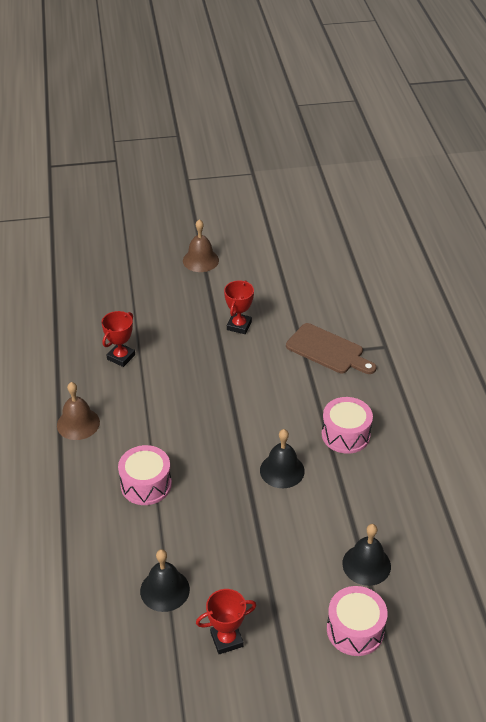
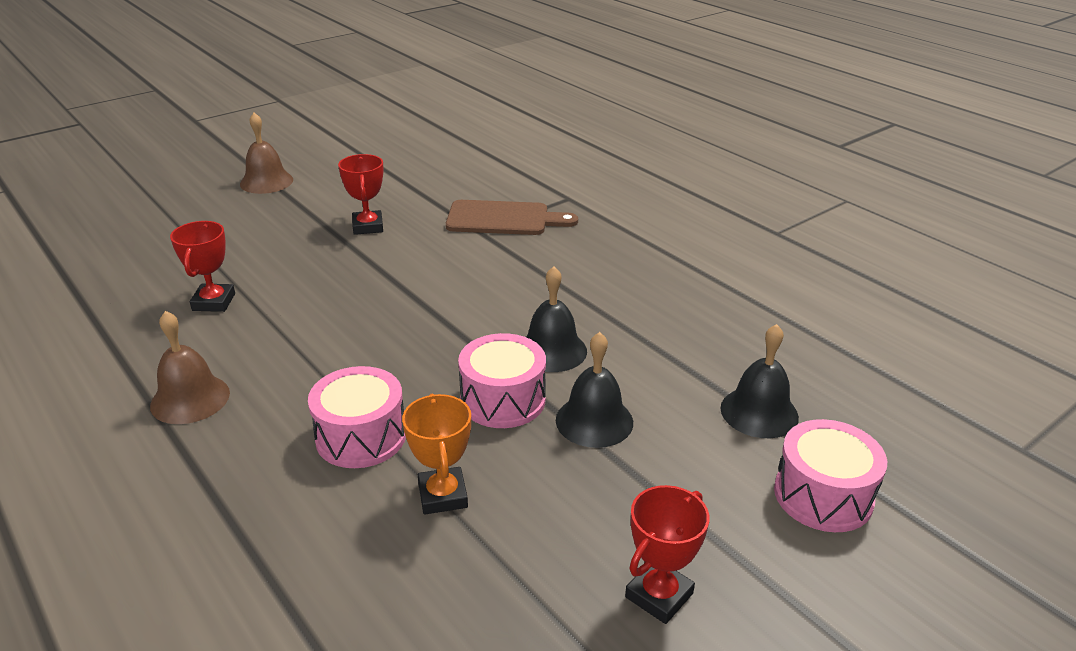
camera: 30 degrees left, 10 degrees down
black bell [140,549,190,612] -> black bell moved to [556,332,633,448]
pink drum [322,397,373,454] -> pink drum moved to [458,333,546,428]
none -> orange trophy [402,393,471,515]

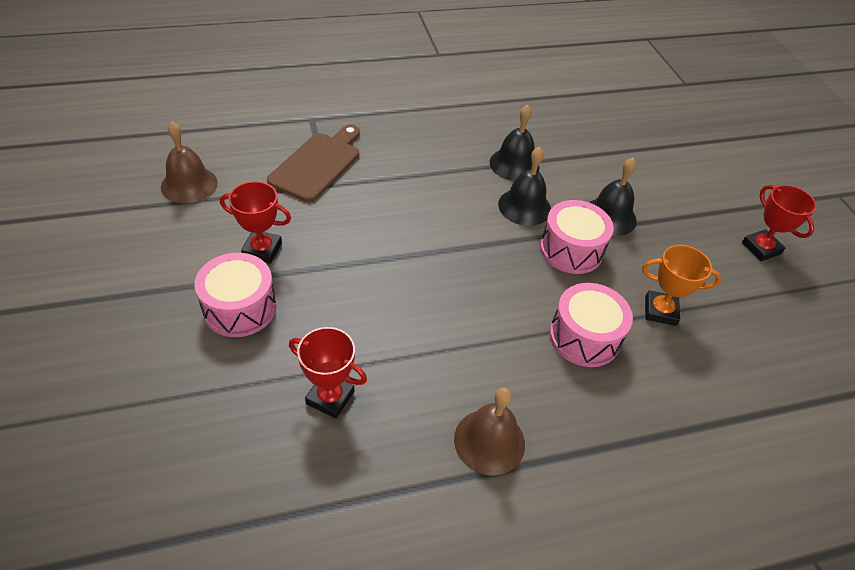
camera: 70 degrees left, 15 degrees up
brown bell [240,113,293,194] -> brown bell moved to [161,121,217,203]
black bell [720,324,799,438] -> black bell moved to [490,105,540,181]
pink drum [774,419,887,532] -> pink drum moved to [195,253,276,337]

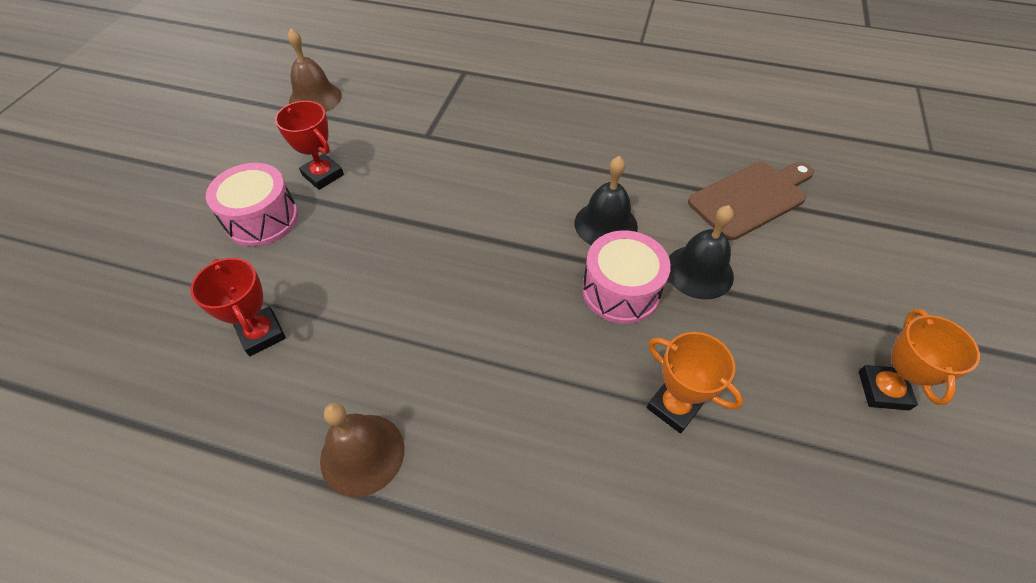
camera: 35 degrees right, 5 degrees up
brown cutting board [267,125,360,202] -> brown cutting board moved to [688,162,814,240]
black bell [490,105,540,181] -> none
pink drum [549,283,633,367] -> none
red trophy [742,185,816,261] -> orange trophy [858,309,980,410]

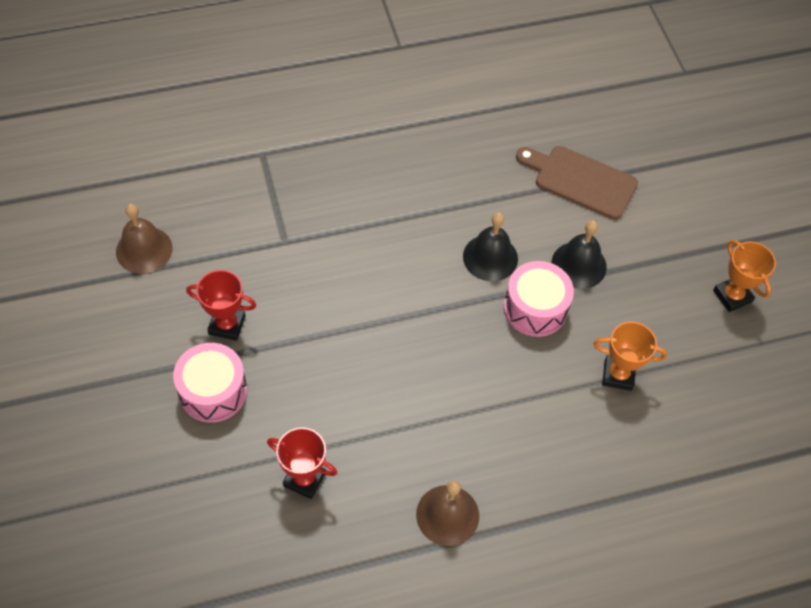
camera: 35 degrees left, 5 degrees up
brown cutting board [688,162,814,240] -> brown cutting board turned 90 degrees counterclockwise [516,146,638,220]

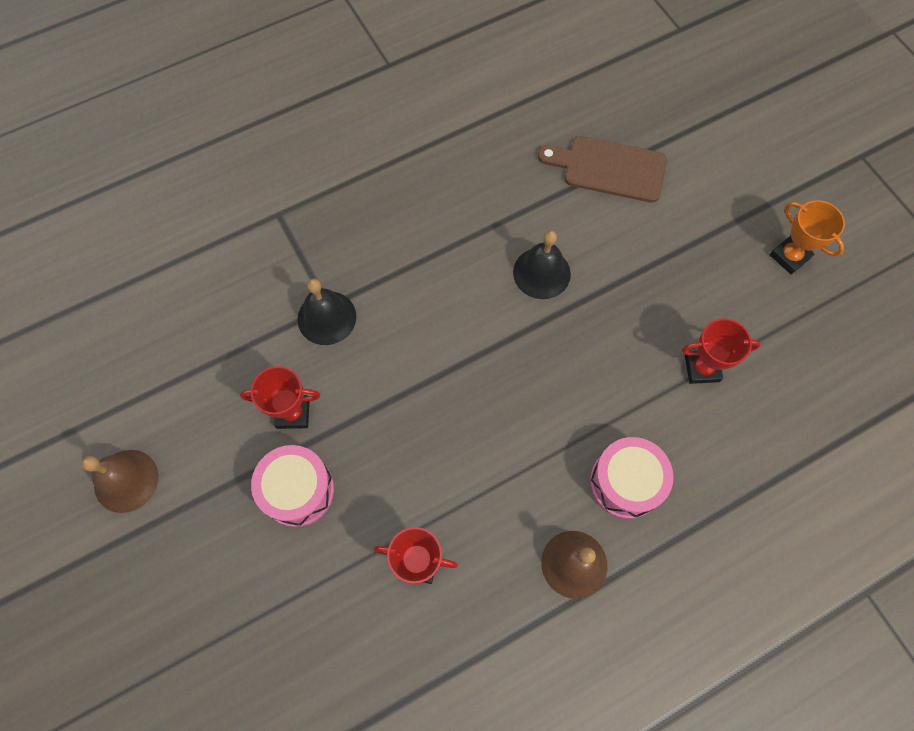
camera: 10 degrees left, 10 degrees up
brown bell [116,204,172,274] -> brown bell moved to [82,450,158,513]
pink drum [504,261,574,337] -> pink drum moved to [590,437,674,519]
black bell [552,220,607,289] -> black bell moved to [297,279,356,345]
orange trophy [594,321,667,391] -> red trophy [682,318,761,384]

